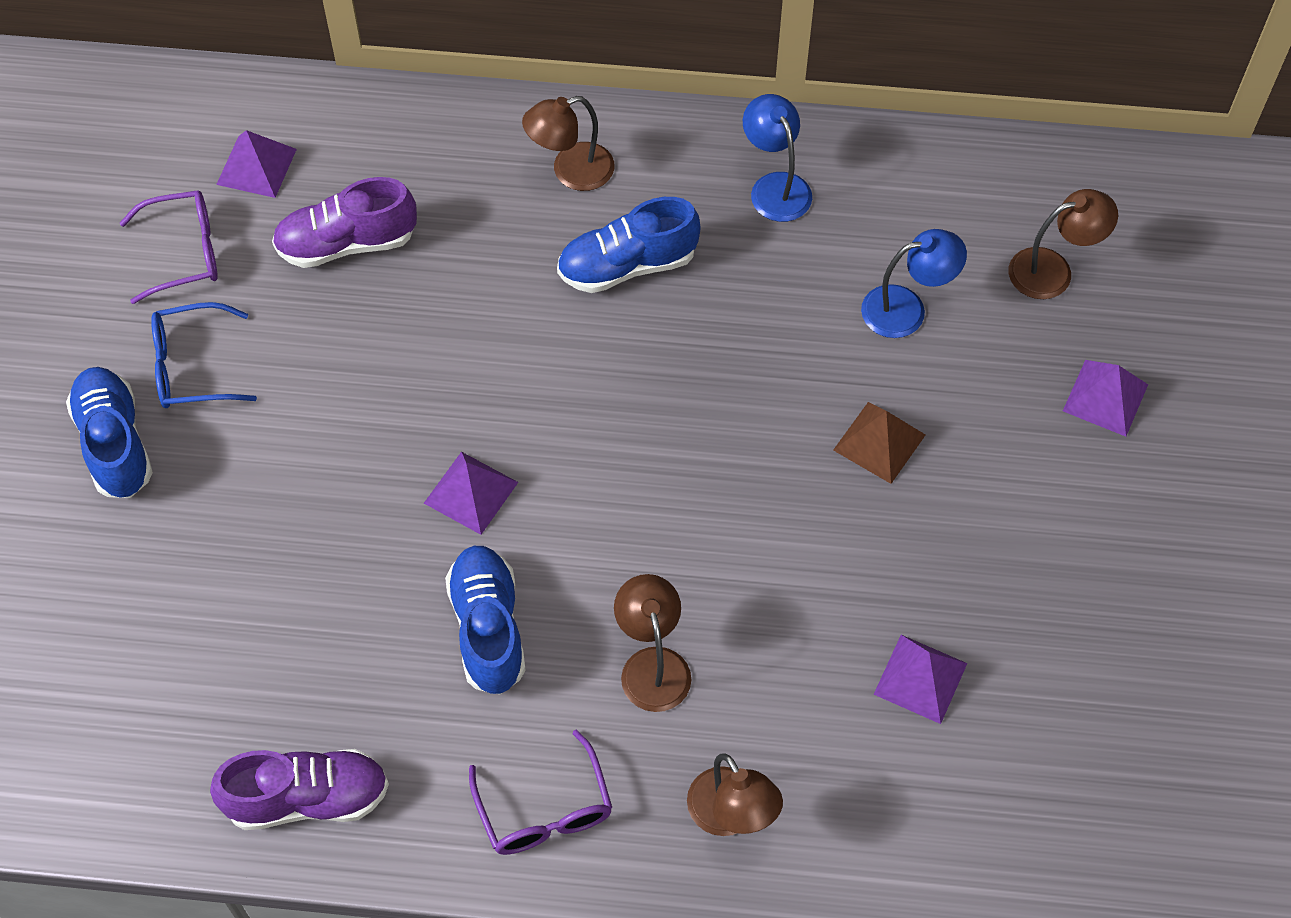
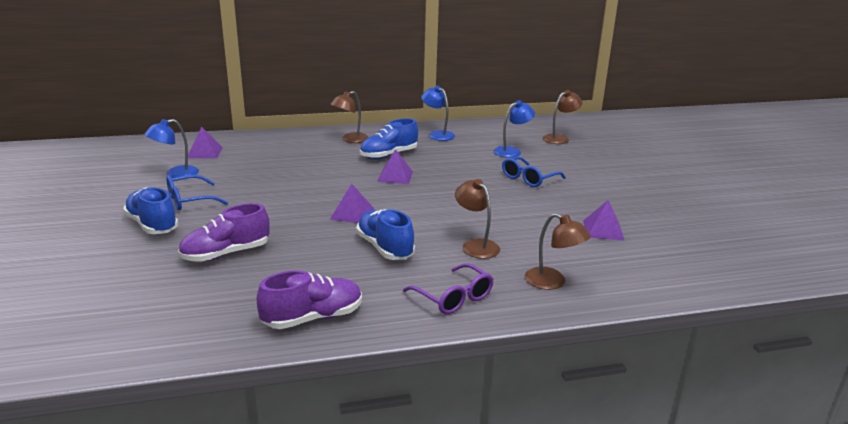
camera: 20 degrees left, 35 degrees down
purple glasses [120,190,218,304] -> blue lamp [144,119,199,178]
purple shoe [272,177,417,268] -> purple shoe moved to [178,203,270,262]
brown pyramid [833,402,925,484] -> blue glasses [502,157,566,187]
purple pyramid [1063,360,1148,437] -> purple pyramid moved to [377,149,413,184]

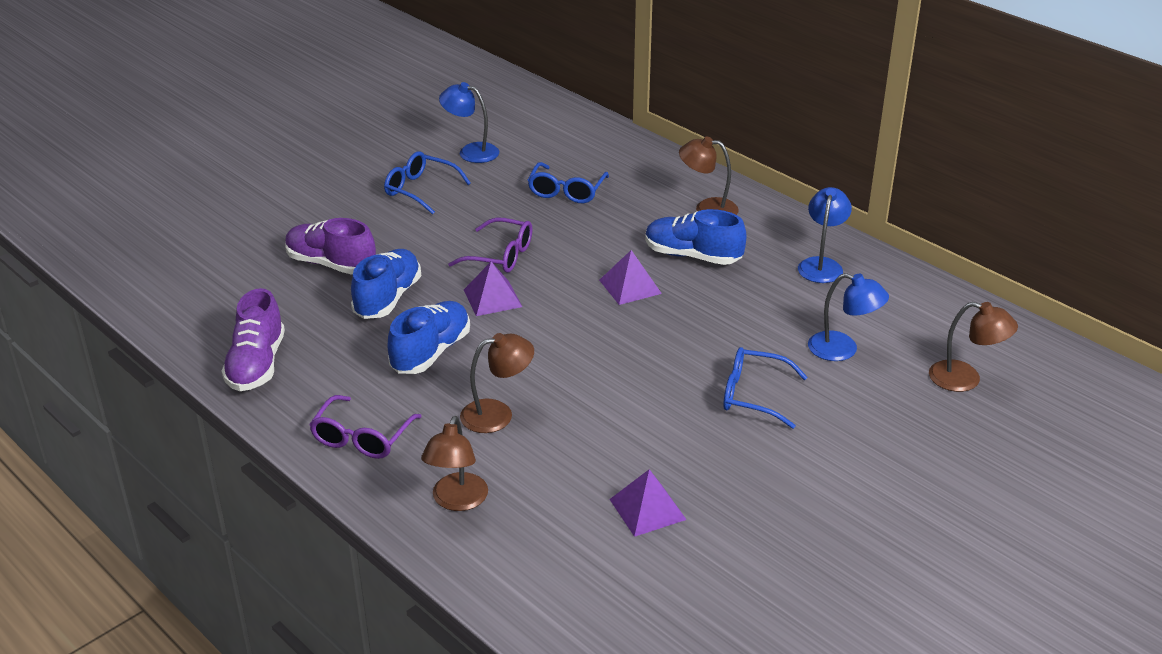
camera: 60 degrees right, 10 degrees up
blue shoe [123,187,179,234] -> blue shoe moved to [351,249,421,319]
purple pyramid [188,127,223,158] -> none
purple shoe [257,270,362,329] -> purple shoe turned 60 degrees clockwise [222,288,285,391]
brown lamp [455,179,500,259] -> brown lamp turned 45 degrees clockwise [460,333,534,433]
none -> purple glasses [448,217,532,273]
none -> blue glasses [528,162,609,203]

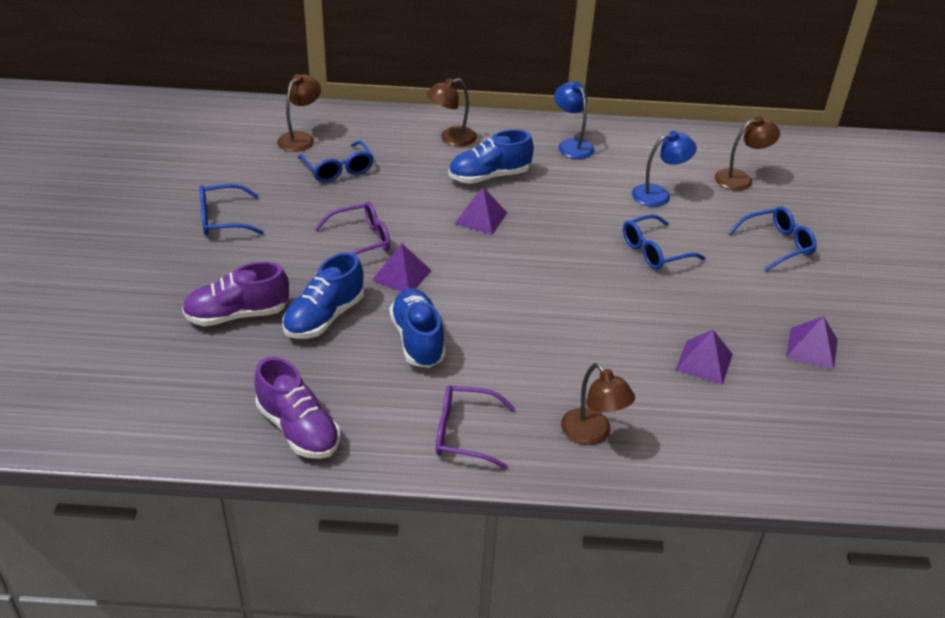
camera: 45 degrees left, 5 degrees up
purple glasses [309,395,422,459] -> purple glasses turned 120 degrees clockwise [436,385,515,469]
blue shoe [351,249,421,319] -> blue shoe turned 120 degrees counterclockwise [282,252,364,339]
blue lamp [439,82,499,163] -> none
brown lamp [460,333,534,433] -> brown lamp moved to [277,74,321,152]
none -> blue glasses [729,206,817,271]
none -> purple pyramid [786,316,838,370]

